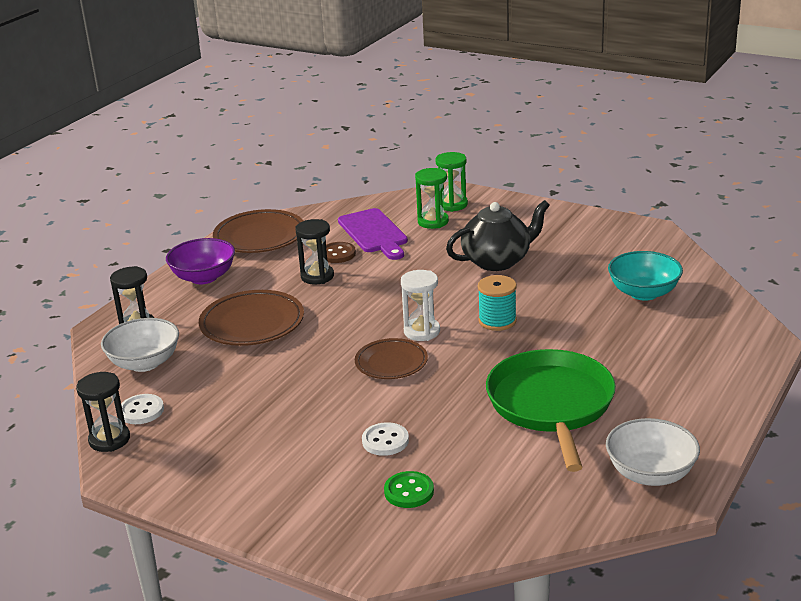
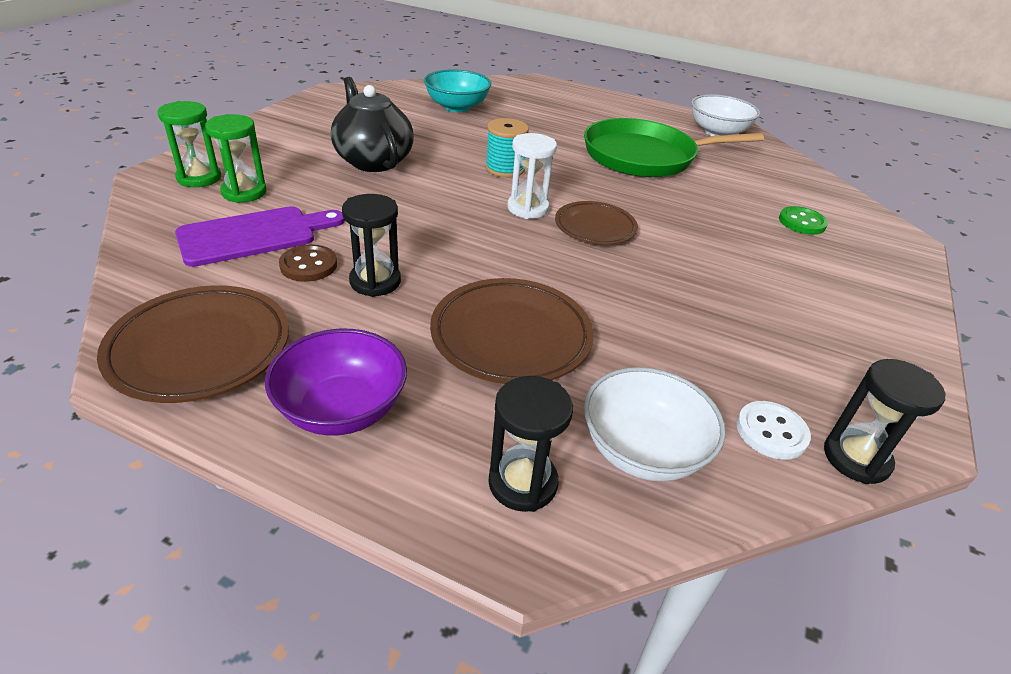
camera: 100 degrees left, 10 degrees up
white button [362,422,409,456] -> none

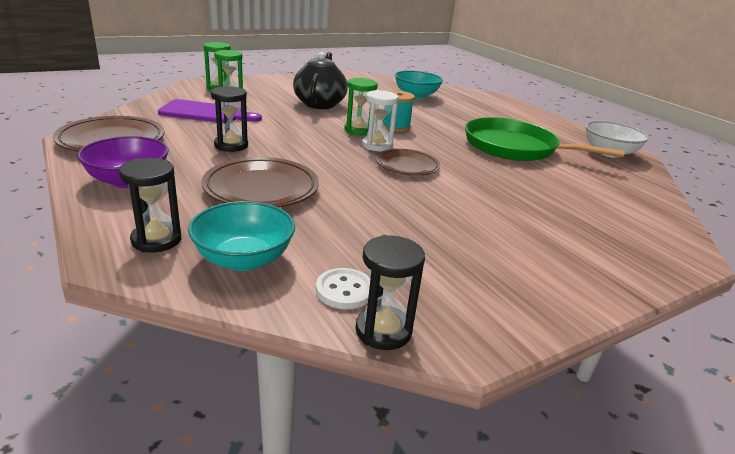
camera: 35 degrees right, 10 degrees down
brown button [279,244,337,282] -> none
white bowl [584,367,726,481] -> turquoise bowl [188,201,295,271]
green button [779,206,828,235] -> none
none -> green hourglass [344,78,378,135]

